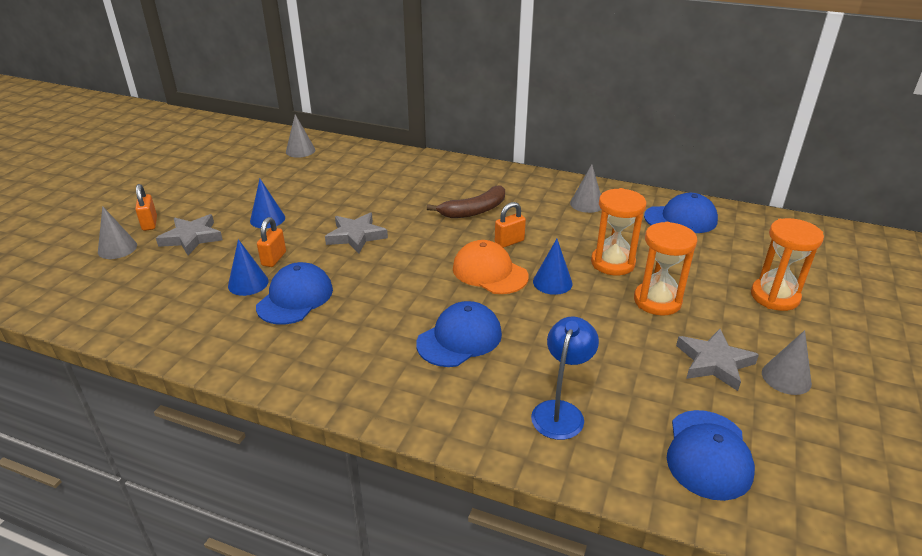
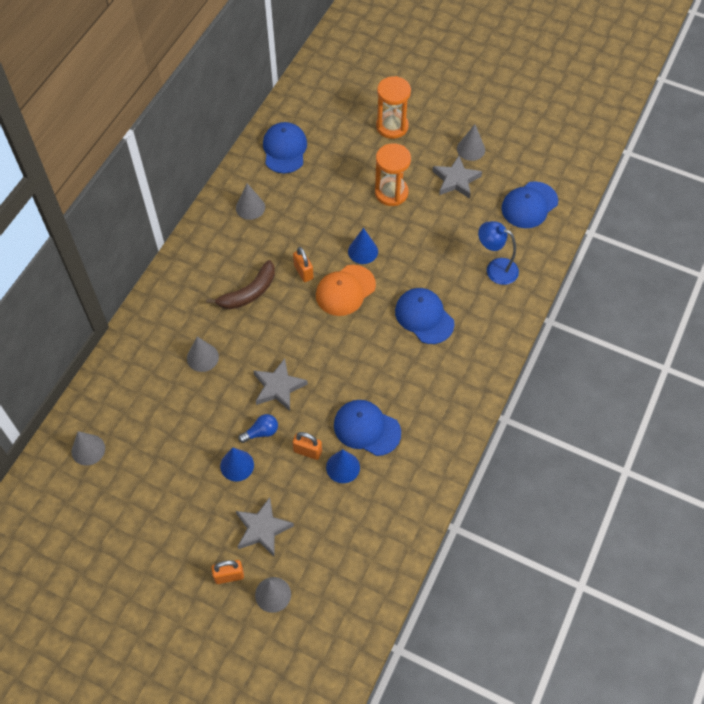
camera: 85 degrees left, 25 degrees up
brown banana [427,185,505,218] -> brown banana turned 75 degrees clockwise [206,260,275,309]
orange hourglass [591,188,646,275] -> none
blue cap [667,410,755,501] -> blue cap turned 120 degrees clockwise [501,181,558,228]
none -> grey cone [187,337,219,372]
none -> blue light bulb [238,414,278,443]

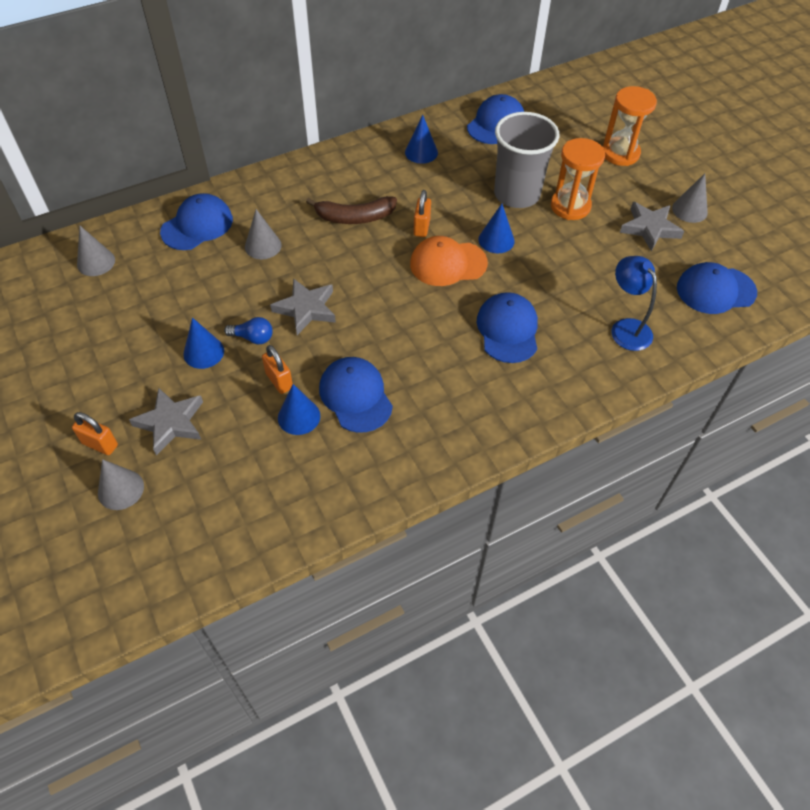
camera: 35 degrees right, 5 degrees down
grey cone [236,183,265,220] -> blue cone [405,115,438,164]
none -> blue cap [160,193,233,250]
none -> grey cup [494,112,560,208]

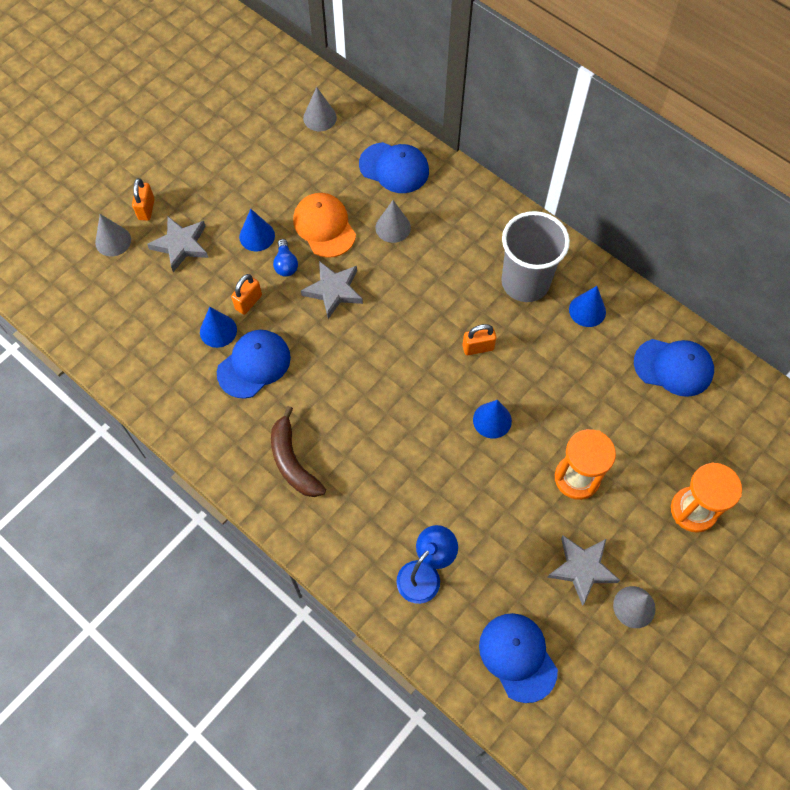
camera: 70 degrees right, 10 degrees up
brown banana [306,196,397,224] -> brown banana moved to [271,406,326,497]
orange cap [410,236,488,286] -> orange cap moved to [293,193,356,258]
blue cap [477,292,538,363] -> none
grey cup [494,112,560,208] -> grey cup moved to [501,211,570,302]

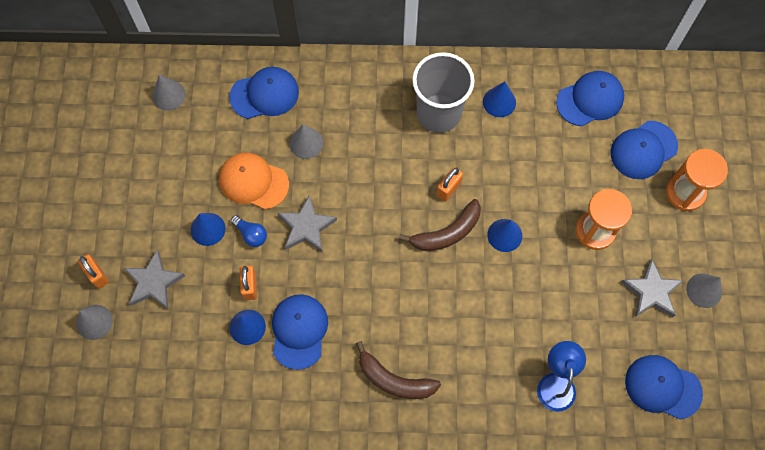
camera: 40 degrees left, 5 degrees up
none -> brown banana [399,199,481,251]
none -> blue cap [611,121,678,179]

